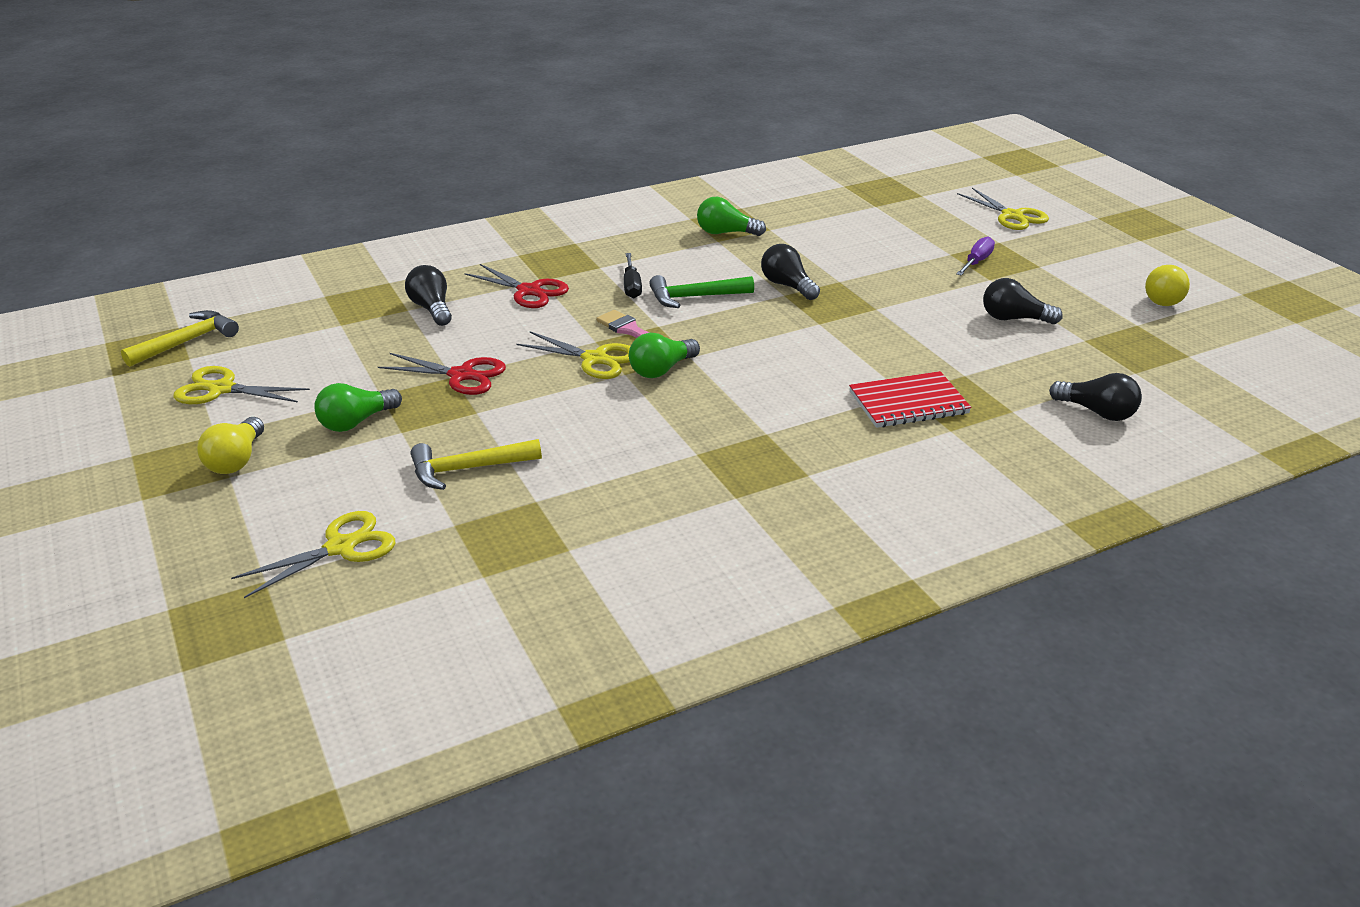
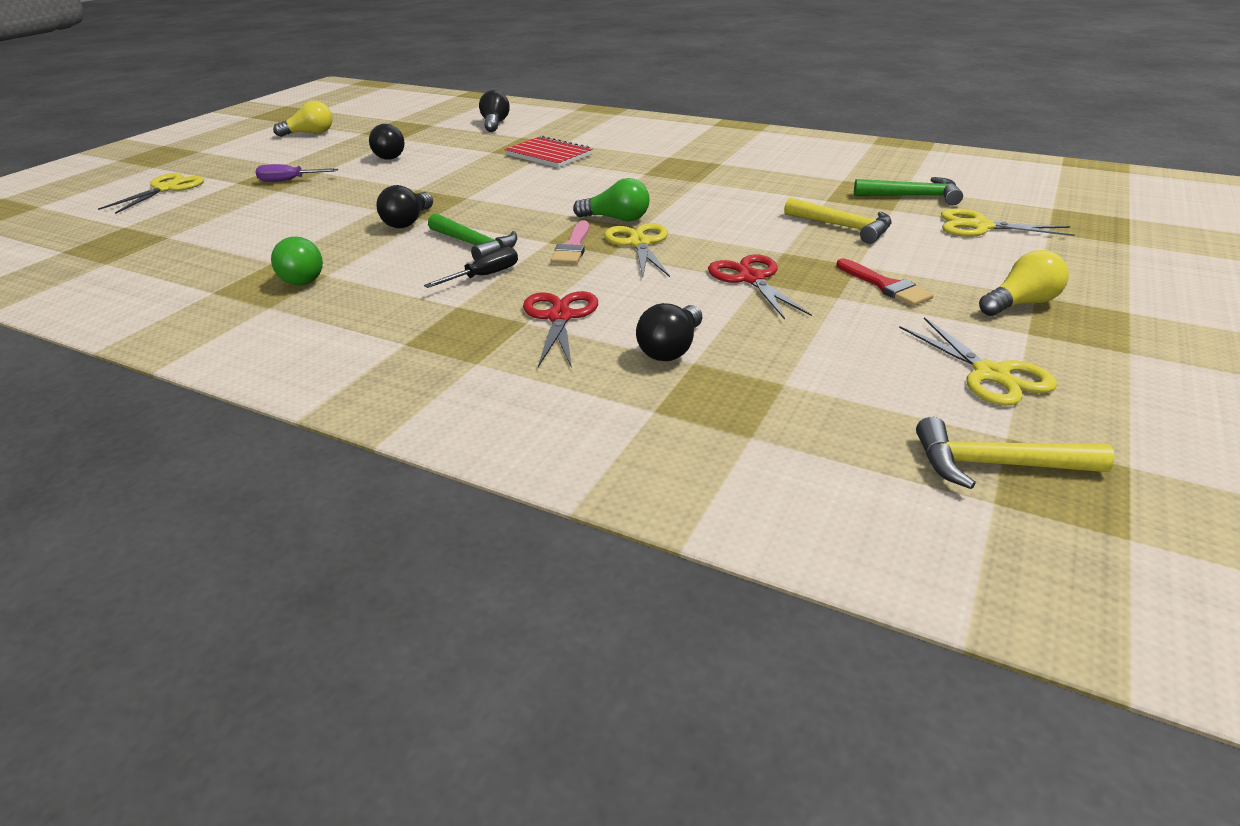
camera: 125 degrees left, 0 degrees up
green light bulb [314,383,402,432] -> red brush [836,258,934,306]
none -> green hammer [854,177,963,206]

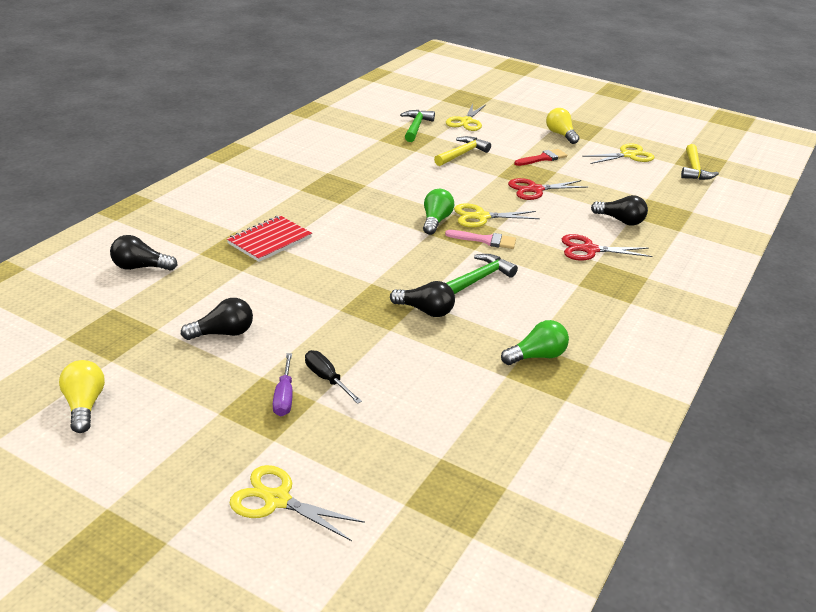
camera: 90 degrees left, 0 degrees up
black screwdriver [424,247,518,288] -> black screwdriver moved to [305,350,362,404]

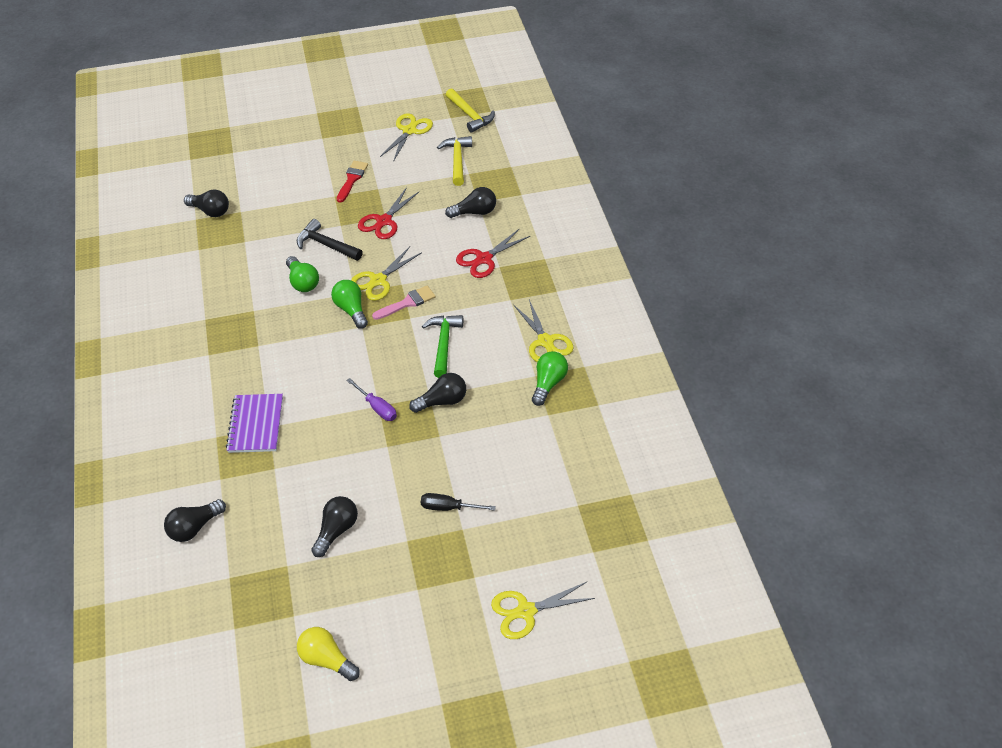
camera: 40 degrees left, 15 degrees up
red notebook [227,216,312,262] -> purple notebook [226,394,283,453]
purple screwdriver [273,353,293,416] -> purple screwdriver moved to [346,378,397,421]
green hammer [400,110,435,142] -> black light bulb [184,189,229,217]
yellow hammer [434,136,491,166] -> yellow hammer moved to [437,136,472,186]
yellow scissors [446,103,485,131] -> yellow scissors moved to [514,300,574,362]
yellow light bulb [546,108,579,144] -> none
none -> green light bulb [286,256,319,292]
none -> black hammer [297,219,363,261]

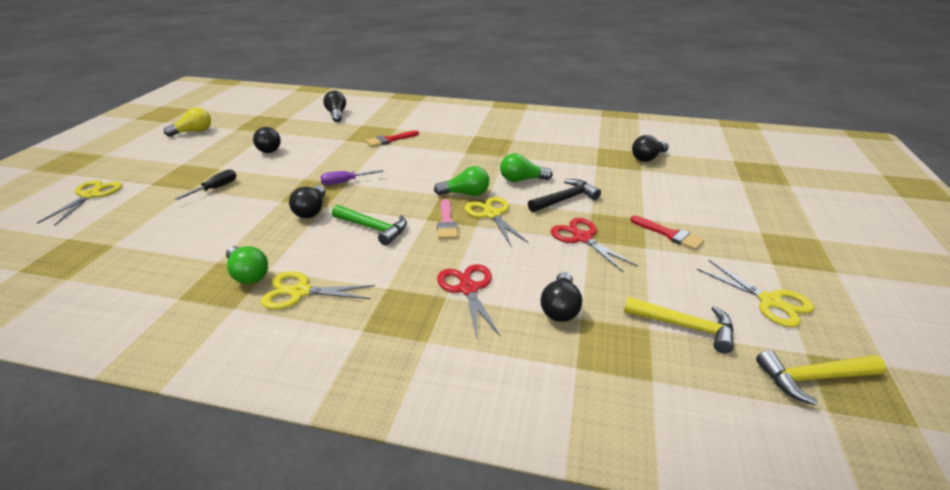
camera: 115 degrees right, 15 degrees down
purple notebook [226,394,283,453] -> red brush [366,130,419,147]

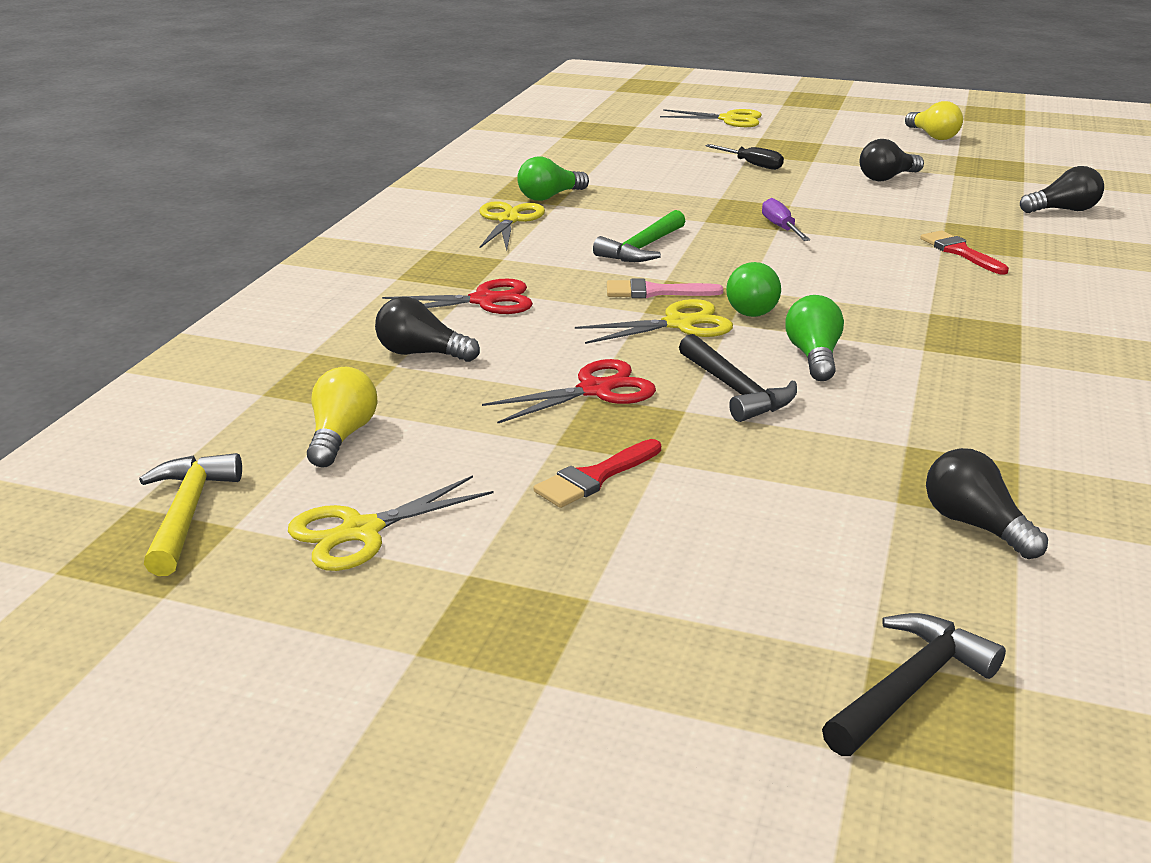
camera: 95 degrees right, 5 degrees down
black light bulb [289,185,325,218] -> none
yellow hammer [624,297,734,354] -> yellow light bulb [307,367,377,468]
none -> black hammer [822,613,1006,756]

